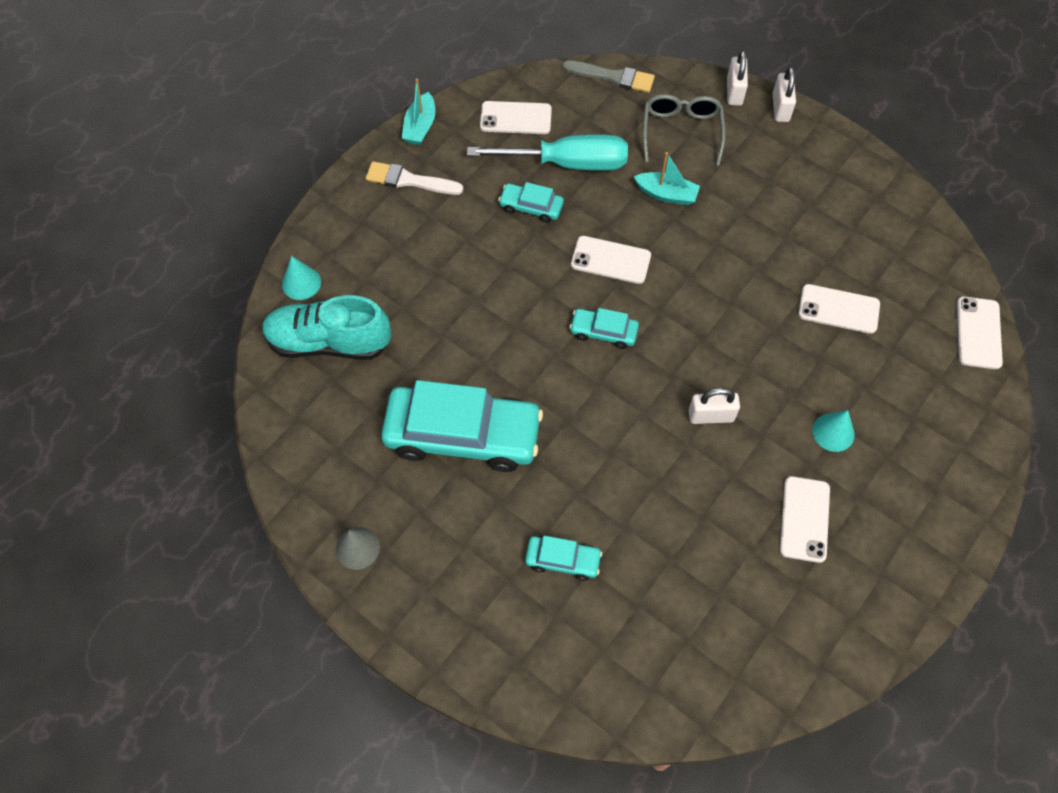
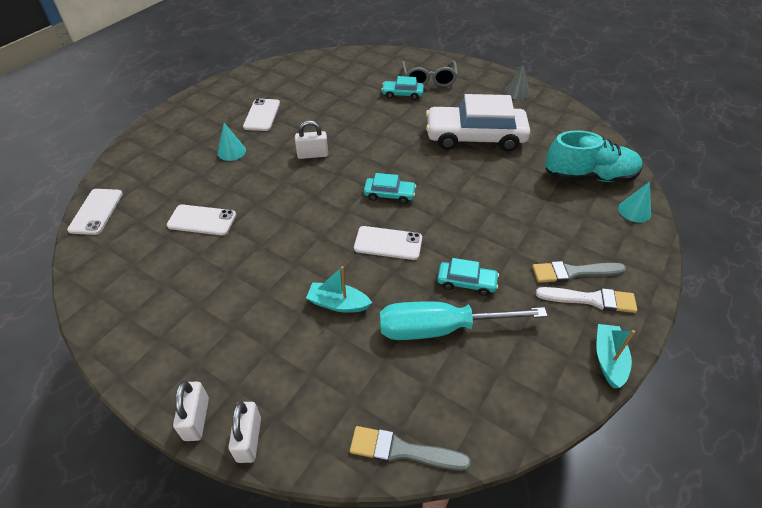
camera: 175 degrees right, 15 degrees down
turquoise car [381,380,543,472] -> white car [426,94,530,151]
white phone [480,101,552,134] -> none
grey glasses [643,94,726,166] -> grey glasses moved to [402,61,458,87]
none -> grey brush [532,261,626,283]

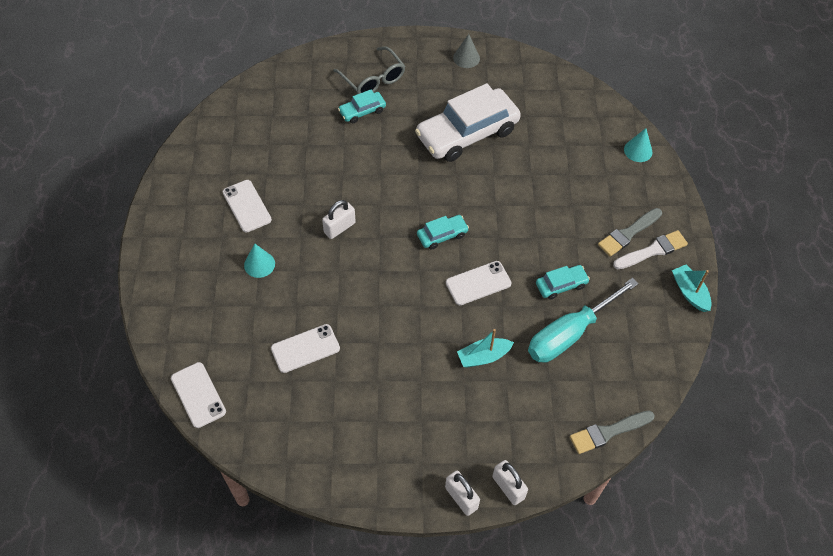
camera: 35 degrees left, 10 degrees up
turquoise shoe [545,130,642,183] -> none

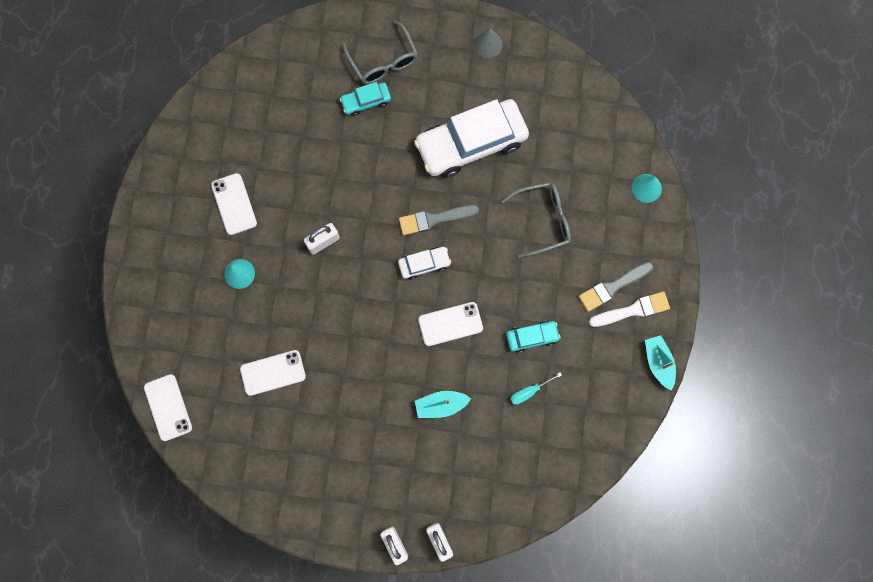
camera: 10 degrees right, 20 degrees up
turquoise car [417,215,469,249] -> white car [398,247,451,280]
turquoise screwdriver [528,278,639,363] -> turquoise screwdriver [510,372,562,405], size x0.42
grey brush [570,411,655,454] -> grey brush moved to [399,205,479,235]
none -> grey glasses [501,182,571,258]

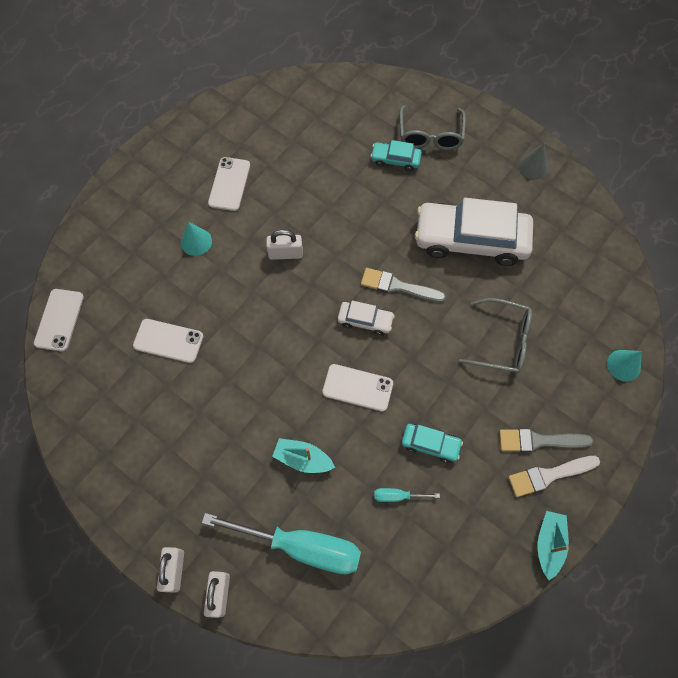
camera: 30 degrees right, 10 degrees down
white brush [589,291,670,327] -> white brush turned 150 degrees clockwise [508,456,600,497]
none -> turquoise screwdriver [202,513,361,574]

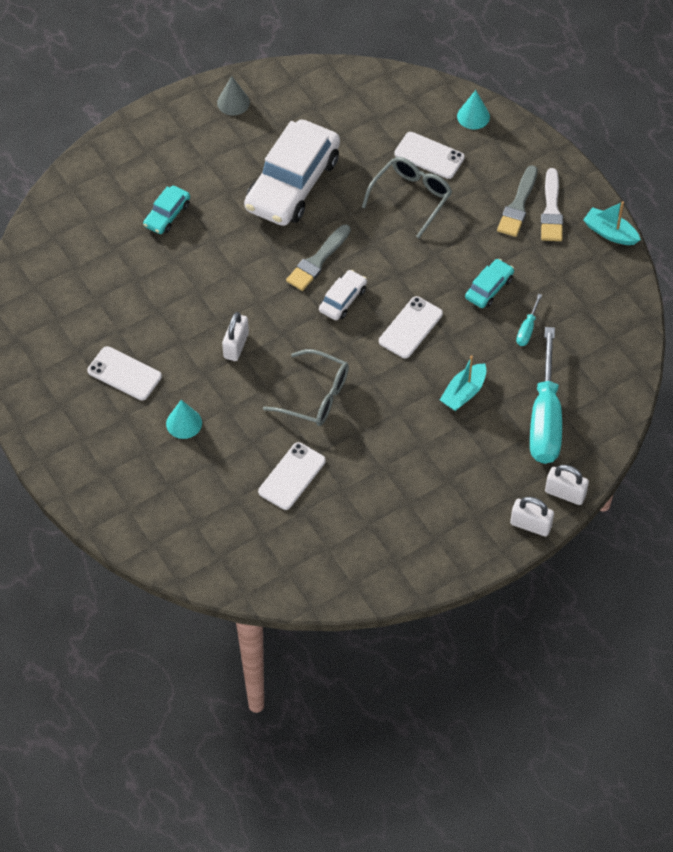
camera: 70 degrees left, 10 degrees down
white phone [34,289,84,352] -> white phone moved to [394,132,465,179]
turquoise screwdriver [202,513,361,574] -> turquoise screwdriver turned 150 degrees clockwise [530,327,562,464]
grey glasses [400,105,466,150] -> grey glasses moved to [263,349,349,426]

